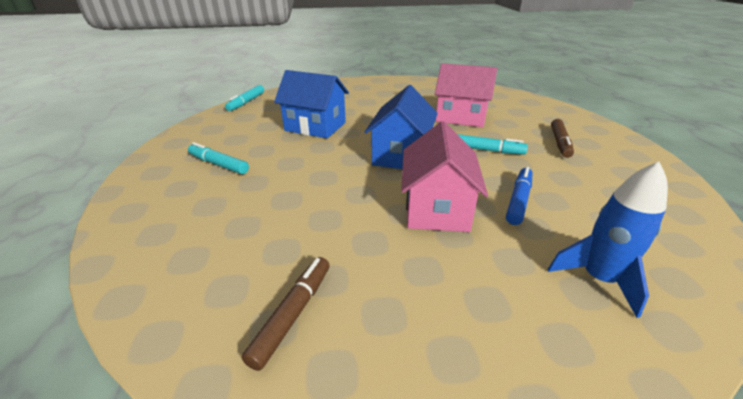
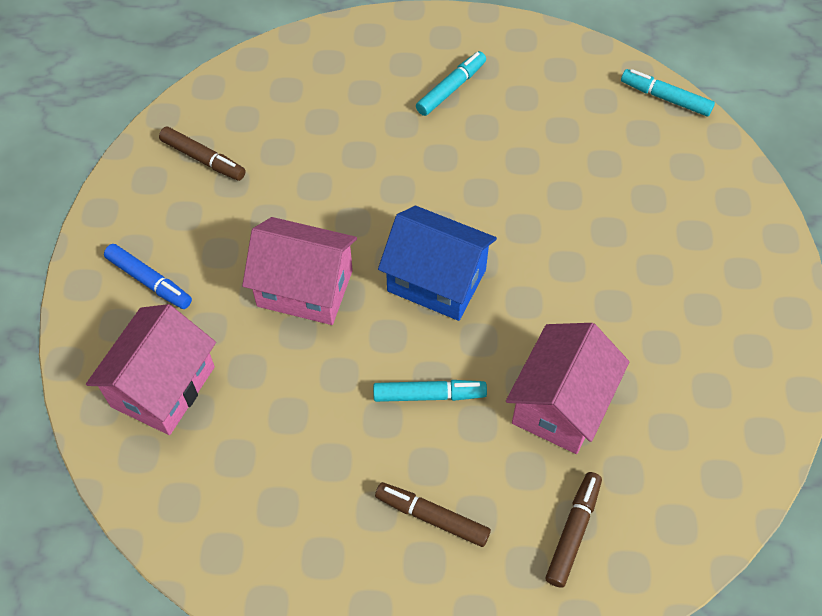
camera: 100 degrees right, 25 degrees up
blue house [274,70,349,138] -> none
turquoise marker [457,134,528,155] -> turquoise marker turned 120 degrees counterclockwise [373,380,487,402]
blue marker [506,167,533,225] -> blue marker moved to [104,244,192,309]
blue rocket [548,162,668,318] -> pink house [86,304,216,435]
none -> brown marker [545,472,602,588]

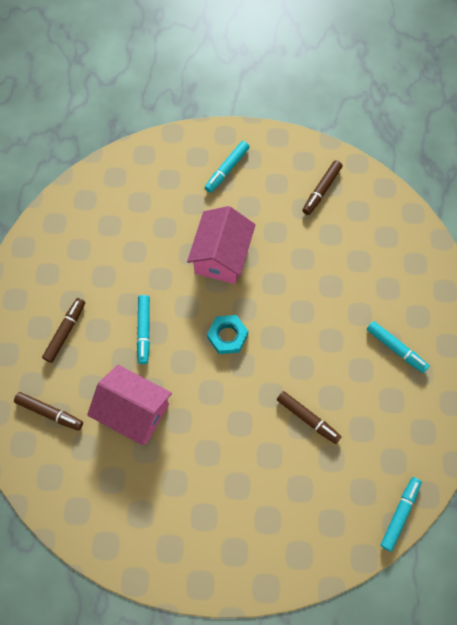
camera: 90 degrees right, 10 degrees up
pink house [86,304,216,435] -> none
blue marker [104,244,192,309] -> turquoise marker [205,141,250,193]
blue house [378,206,497,321] -> turquoise nut [207,315,248,354]
none -> brown marker [277,391,342,444]

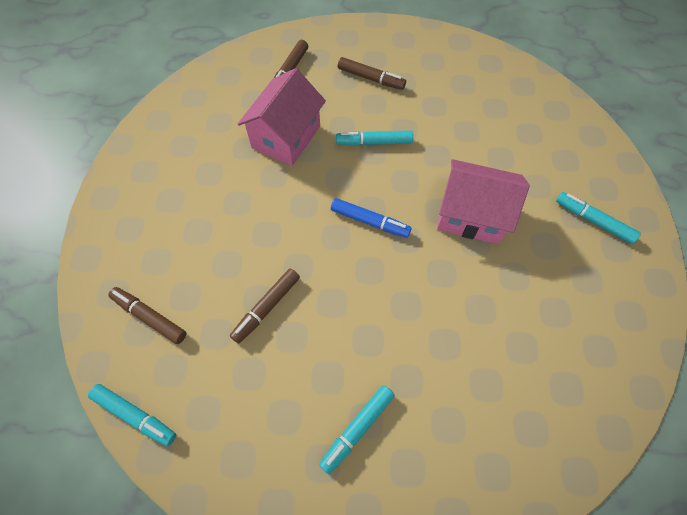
camera: 90 degrees right, 5 degrees down
turquoise nut [207,315,248,354] -> blue marker [331,198,412,238]
brown marker [302,160,342,215] -> brown marker moved to [108,287,187,344]

